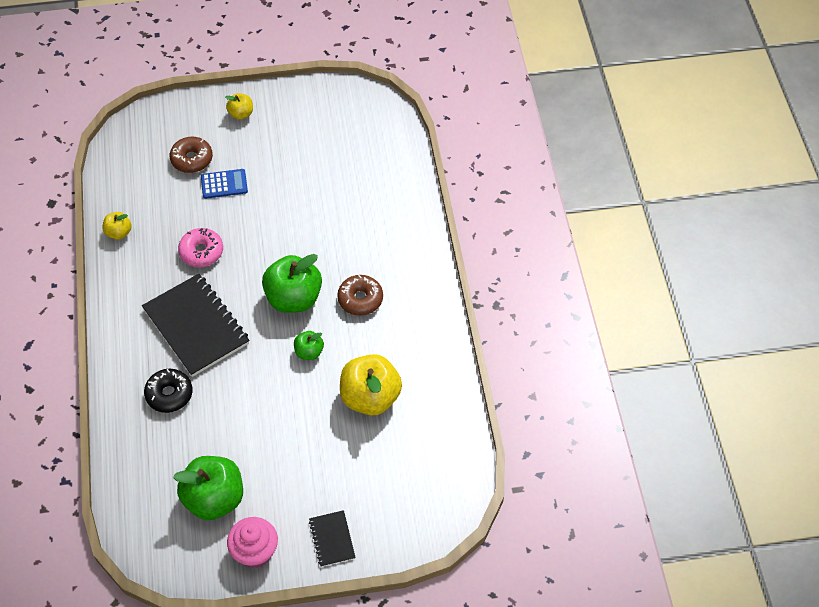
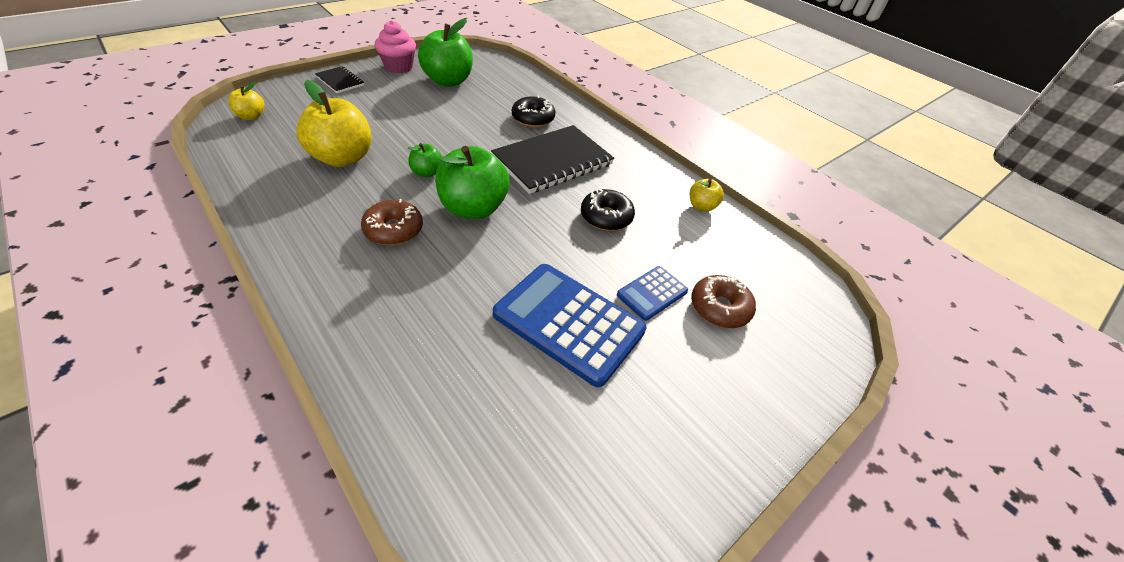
camera: 145 degrees right, 10 degrees down
black notebook [142,274,249,377] -> black notebook turned 60 degrees counterclockwise [491,125,614,194]
pink donut [178,228,223,267] -> black donut [581,189,635,231]
yellow apple [225,93,253,120] -> yellow apple moved to [228,83,265,120]
none -> blue calculator [493,264,647,387]

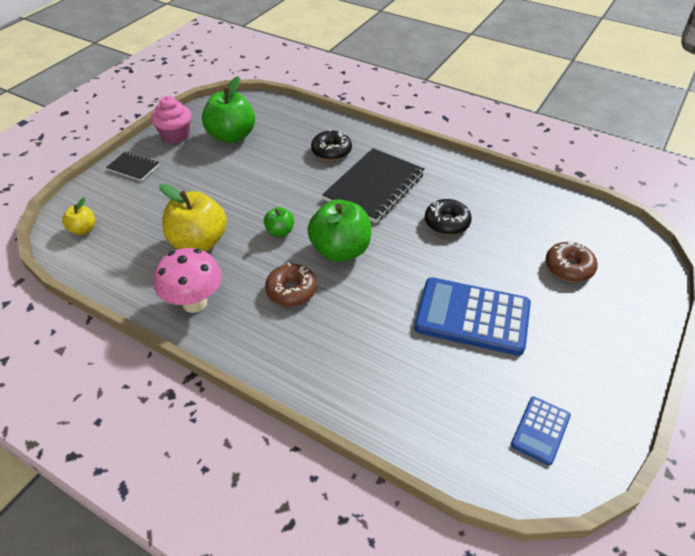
camera: 15 degrees left, 0 degrees up
blue calculator [617,266,688,321] -> blue calculator moved to [511,397,571,465]
yellow apple [690,179,724,212] -> none
none -> pink mushroom [154,248,222,313]

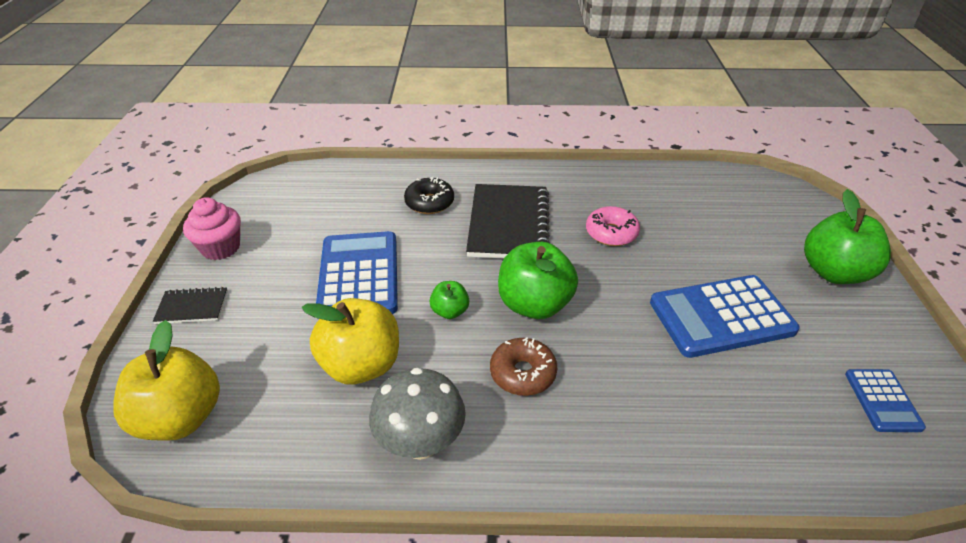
camera: 30 degrees left, 5 degrees down
yellow apple [62,198,95,235] -> yellow apple [113,320,220,441], size x2.00
pink mushroom [154,248,222,313] -> grey mushroom [369,368,466,460]
green apple [202,76,255,143] -> green apple moved to [804,189,891,284]
black donut [425,199,472,235] -> pink donut [586,206,640,246]
brown donut [545,241,598,282] -> none
none -> blue calculator [316,231,398,314]

